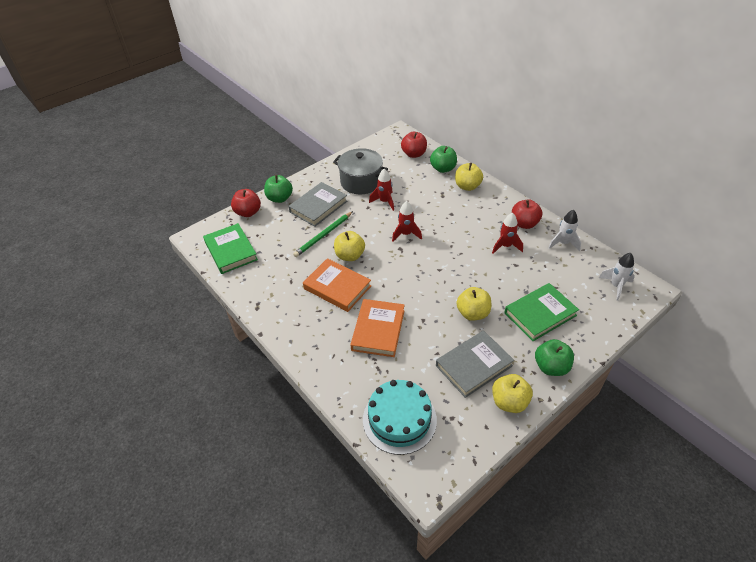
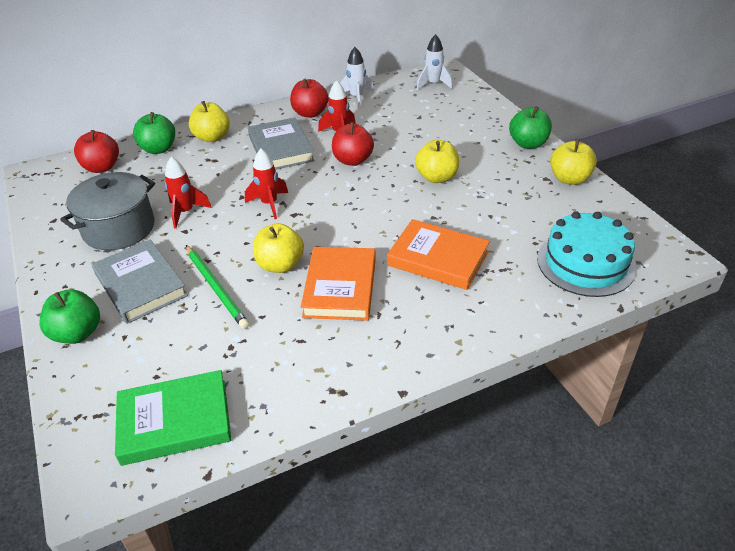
camera: 75 degrees left, 5 degrees down
red apple [231,189,261,217] -> red apple moved to [332,122,374,166]
orange book [303,258,371,312] -> orange book turned 45 degrees counterclockwise [301,247,376,321]
grey book [436,330,514,398] -> grey book moved to [248,117,315,170]
green book [504,283,579,341] -> none

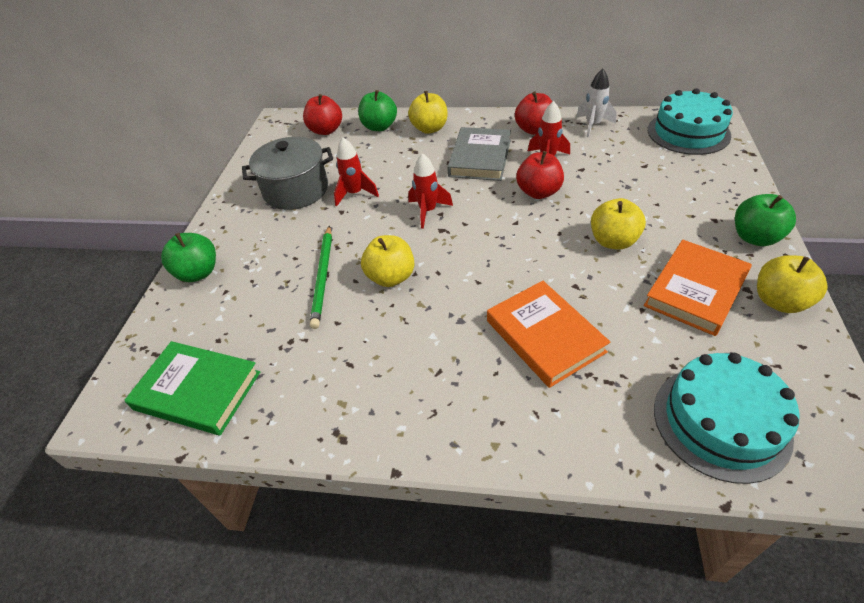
camera: 35 degrees right, 5 degrees up
grey book [92,240,188,324] -> none
orange book [301,247,376,321] -> orange book moved to [644,240,752,336]
white rocket [417,34,453,91] -> turquoise cake [648,88,733,155]

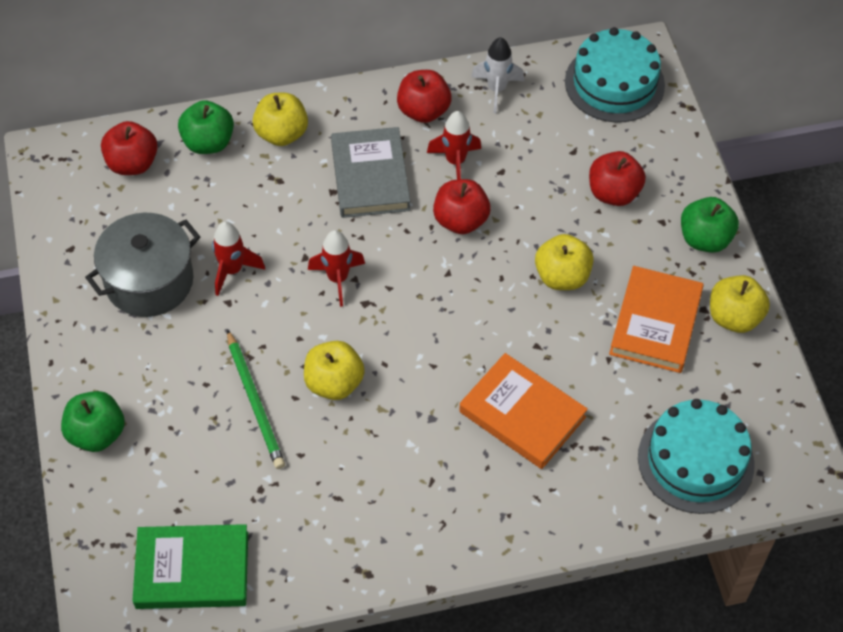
camera: 25 degrees left, 10 degrees up
none -> red apple [589,151,646,206]

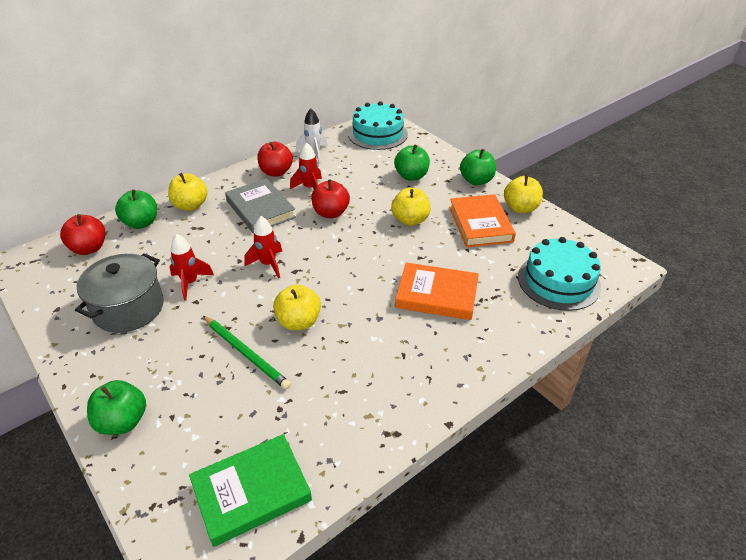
camera: 25 degrees left, 15 degrees down
red apple [589,151,646,206] -> green apple [394,144,430,181]

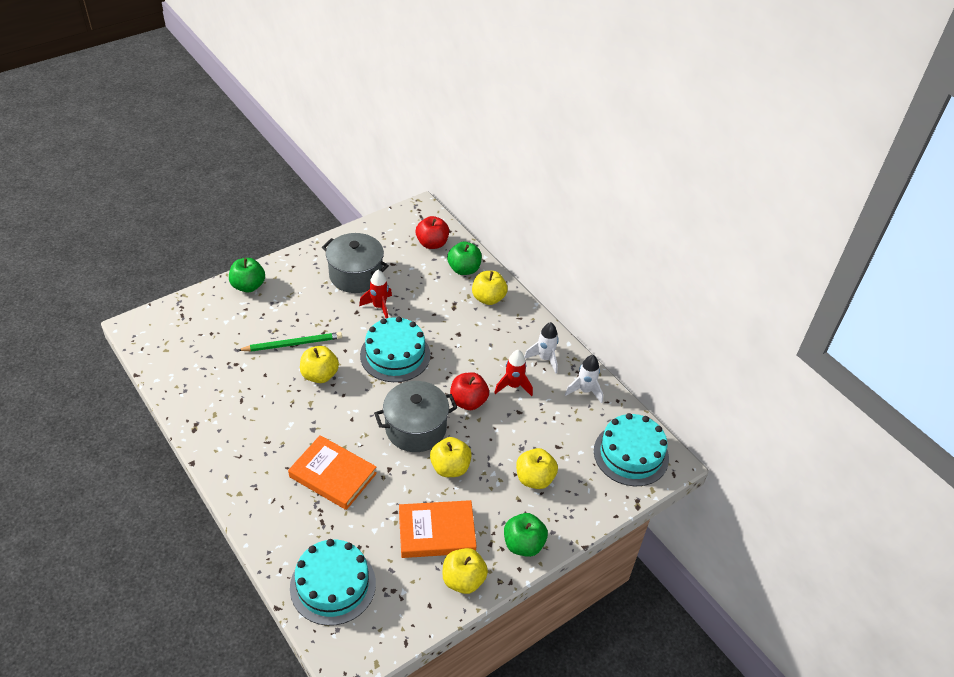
camera: 90 degrees right, 5 degrees up
green book [189,434,312,547] -> none
green pencil [203,316,291,389] -> green pencil turned 150 degrees counterclockwise [238,332,342,352]
grey book [225,178,296,234] -> none
red rocket [244,216,282,278] -> turquoise cake [360,316,431,382]
red apple [257,142,293,176] -> white rocket [524,322,559,374]
green apple [394,144,430,181] -> yellow apple [516,448,558,489]
orange book [395,262,479,320] -> orange book turned 75 degrees counterclockwise [288,435,377,510]
none -> grey pot [374,381,457,452]

